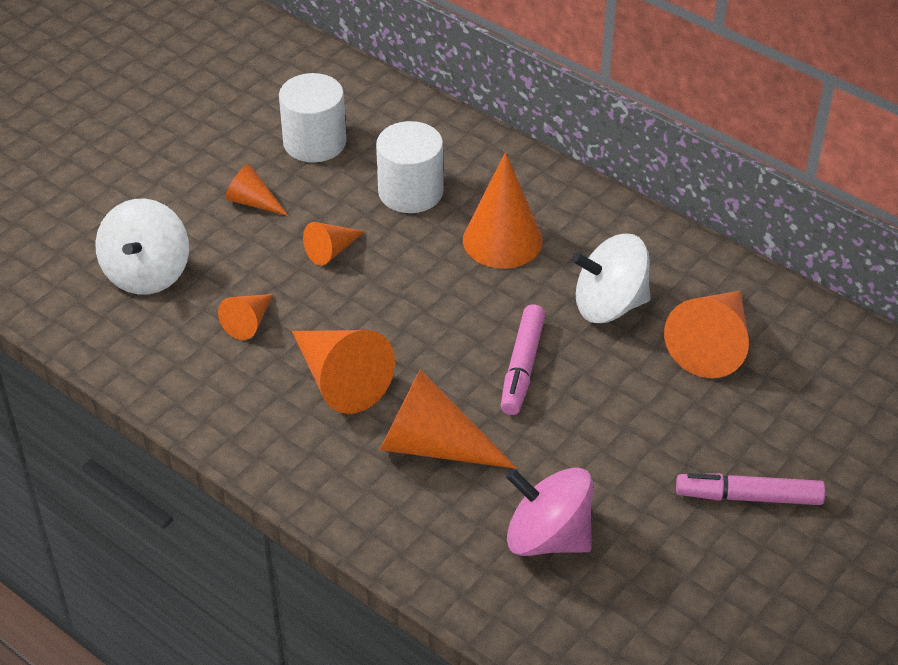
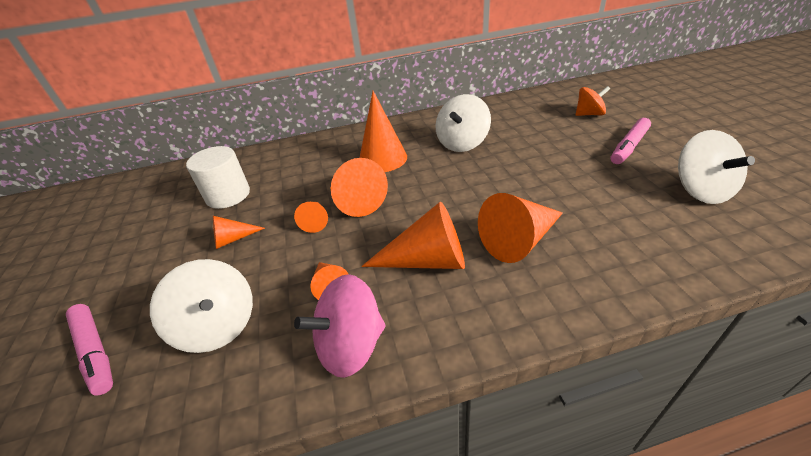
camera: 50 degrees left, 5 degrees down
white cylinder [376,121,443,213] -> none
pink marker [501,304,545,415] -> pink marker moved to [66,304,113,395]
pink spinning top [506,468,593,556] -> pink spinning top moved to [294,274,386,378]
orange cone [664,291,749,378] -> orange cone moved to [331,158,388,217]
none -> orange spinning top [576,86,610,116]
none -> white spinning top [678,130,755,204]

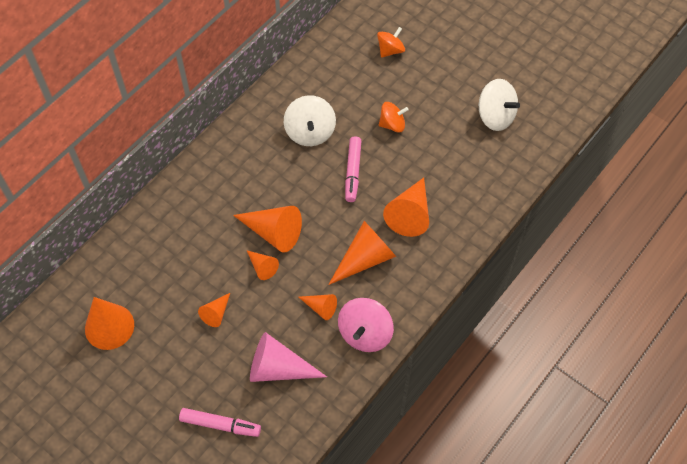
camera: 40 degrees left, 20 degrees up
white spinning top [150,259,253,353] -> pink cone [250,332,327,382]
white cylinder [186,146,250,209] -> none
orange cone [360,91,407,172] -> orange cone moved to [85,297,134,350]
pink marker [611,118,651,164] -> pink marker moved to [345,136,361,202]
none -> orange spinning top [379,102,408,133]

